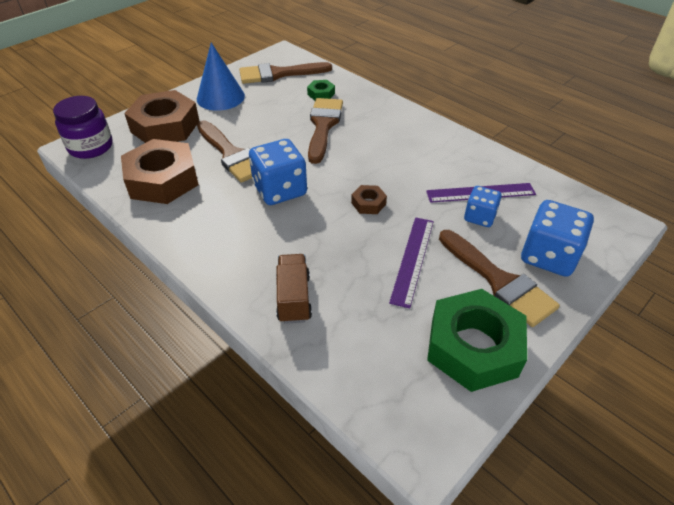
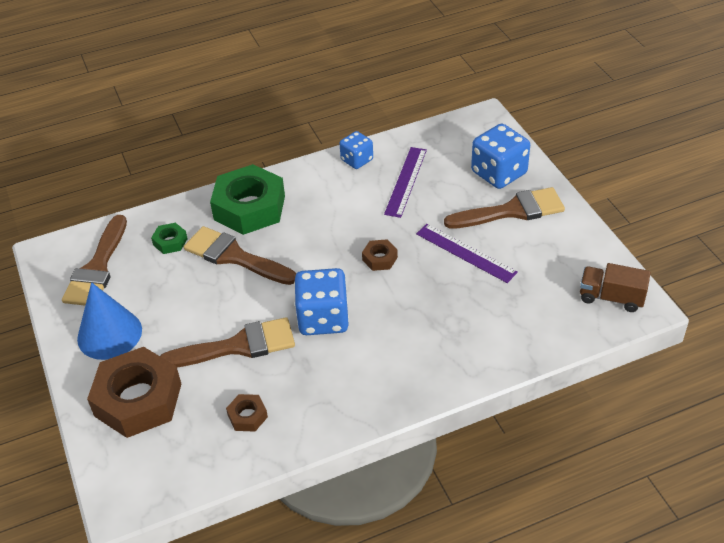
camera: 65 degrees left, 0 degrees up
purple jar [53,96,113,159] -> none
brown nut [121,139,199,204] -> brown nut [226,394,268,432], size x0.44
brown truck [276,254,312,324] -> brown truck moved to [580,263,651,312]
green nut [427,289,527,392] -> green nut moved to [210,164,285,235]
blue dice [464,186,502,227] -> blue dice moved to [339,131,373,169]

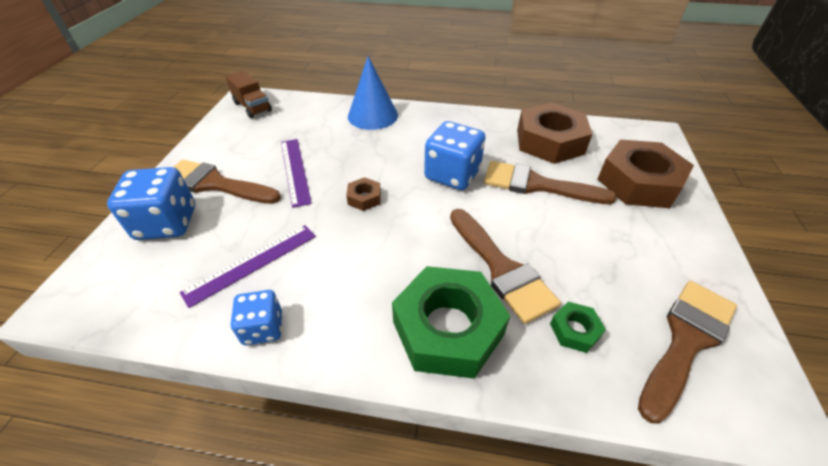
camera: 150 degrees left, 0 degrees up
blue cone [77,282,142,360] -> blue cone moved to [348,56,398,130]
brown nut [226,394,268,432] -> brown nut [517,103,592,164], size x2.27

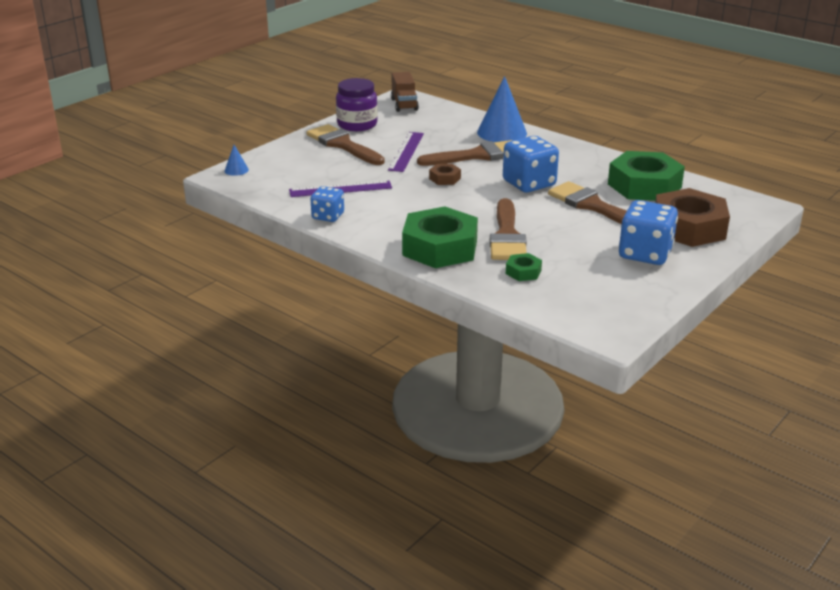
camera: 30 degrees right, 15 degrees down
blue dice [107,167,195,240] -> blue dice moved to [619,200,678,265]
brown nut [517,103,592,164] -> green nut [608,151,685,201]
brown brush [638,281,737,424] -> brown brush moved to [417,140,513,166]
none -> blue cone [225,145,249,176]
none -> purple jar [336,78,378,131]

